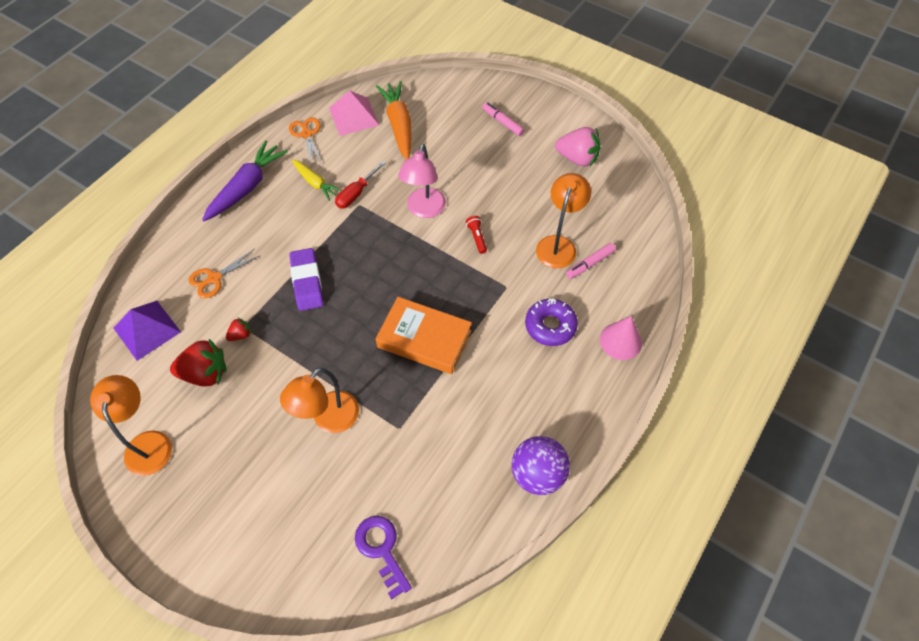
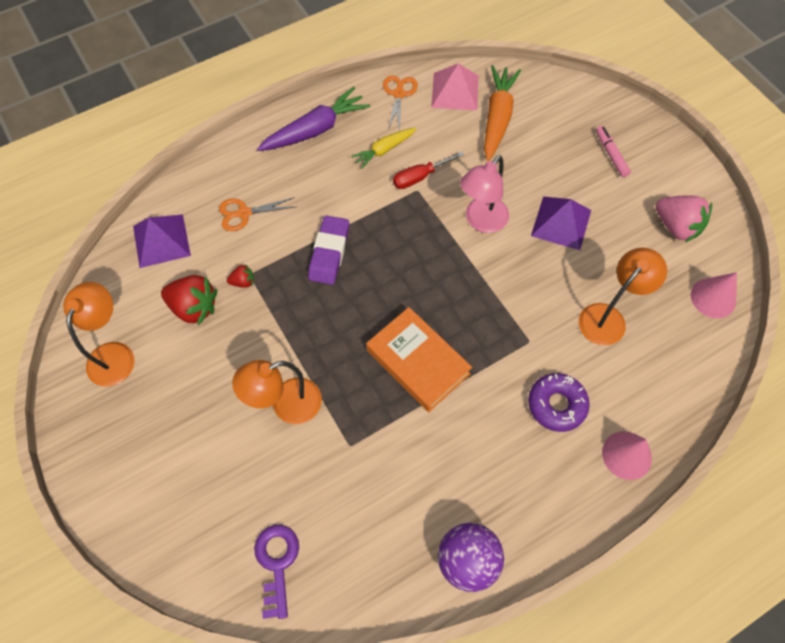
camera: 25 degrees right, 5 degrees up
yellow carrot [292,159,342,201] -> yellow carrot turned 75 degrees clockwise [351,128,416,169]
red flashlight [466,216,487,254] -> none
pink marker [566,243,616,279] -> none
none -> purple pyramid [531,197,591,250]
none -> pink cone [691,272,737,318]

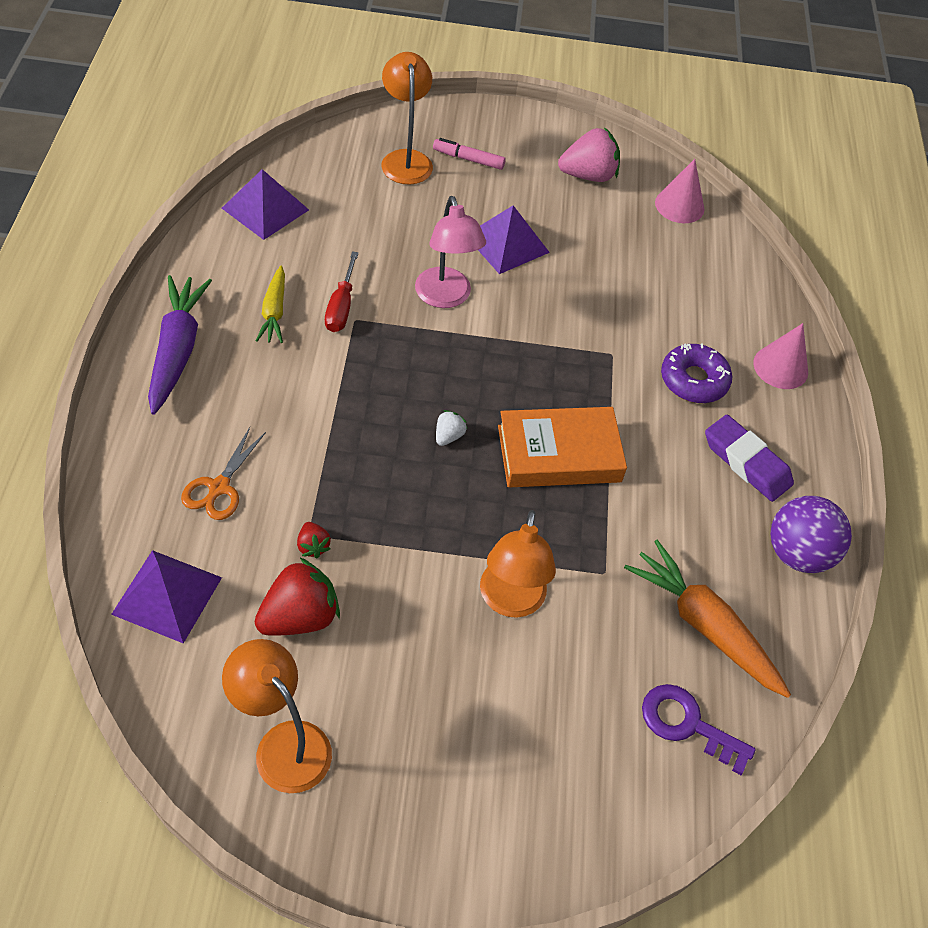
camera: 60 degrees left, 10 degrees down
red strawberry [227,264,254,288] -> red strawberry turned 135 degrees clockwise [297,522,331,558]
purple eraser [308,215,349,285] -> purple eraser moved to [705,415,794,502]
orange scissors [383,75,418,131] -> none
pink pyramid [431,63,479,111] -> purple pyramid [222,169,309,240]
orange carrot [484,65,521,161] -> orange carrot moved to [624,540,791,698]
orange lamp [579,248,667,346] -> orange lamp moved to [381,52,433,185]
none -> white strawberry [436,410,467,446]

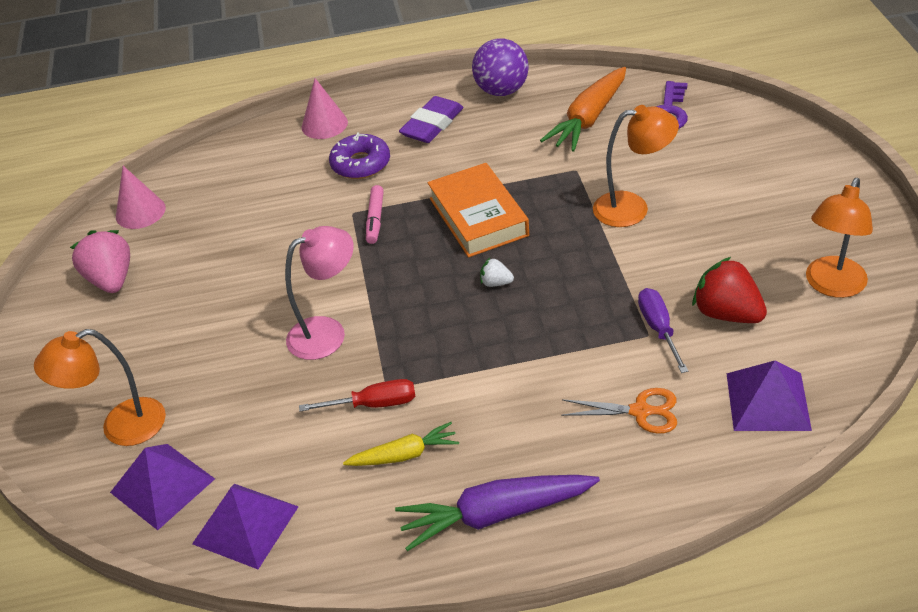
camera: 95 degrees left, 10 degrees down
red strawberry [297,522,331,558] -> purple screwdriver [638,288,688,373]
pink marker [433,138,506,170] -> pink marker moved to [366,185,384,244]
purple pyramid [478,205,550,274] -> purple pyramid moved to [110,444,215,530]

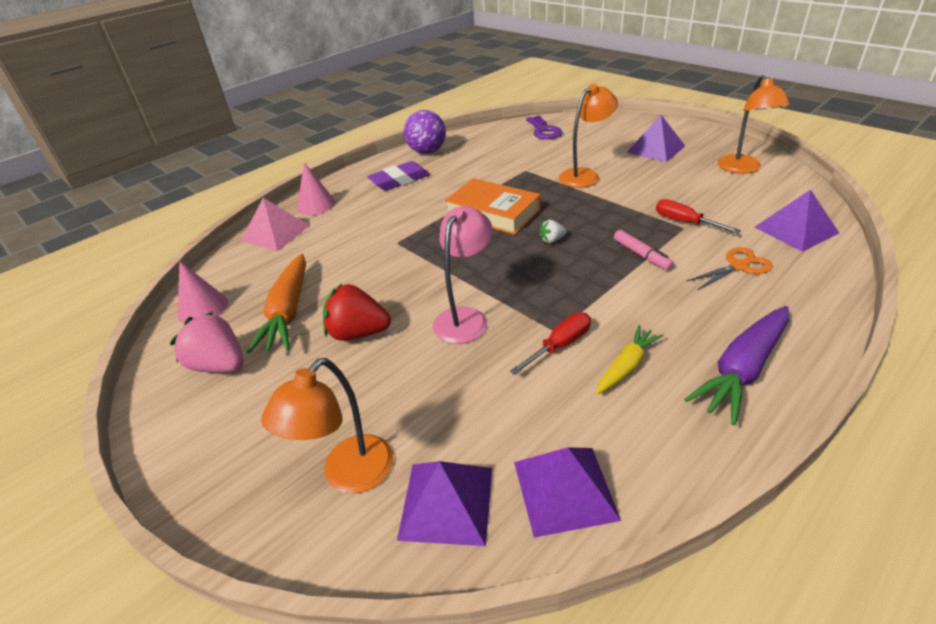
camera: 35 degrees left, 5 degrees down
purple donut [329,132,390,179] -> none
pink marker [366,185,384,244] -> pink marker moved to [614,230,674,270]
purple eraser [399,96,463,143] -> purple eraser turned 60 degrees clockwise [367,161,430,190]
orange carrot [540,67,626,152] -> orange carrot moved to [247,254,306,354]
purple screwdriver [638,288,688,373] -> red screwdriver [656,199,741,234]
red strawberry [692,257,767,323] -> red strawberry moved to [323,284,391,341]
none -> pink pyramid [241,198,310,251]
none -> purple pyramid [626,115,685,162]

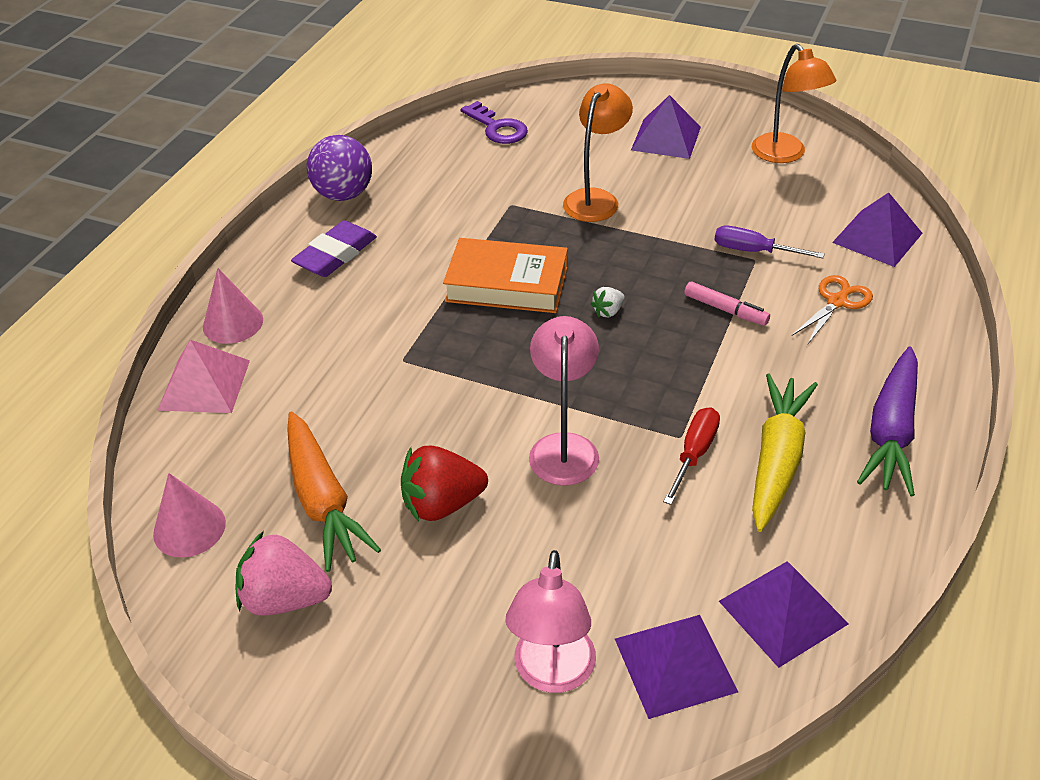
camera: 25 degrees left, 5 degrees up
orange lamp [261,358,393,494] -> pink lamp [506,550,596,693]
yellow carrot [596,325,663,394] -> yellow carrot [752,373,818,532], size x1.67
red screwdriver [656,199,741,234] -> purple screwdriver [715,226,824,258]

